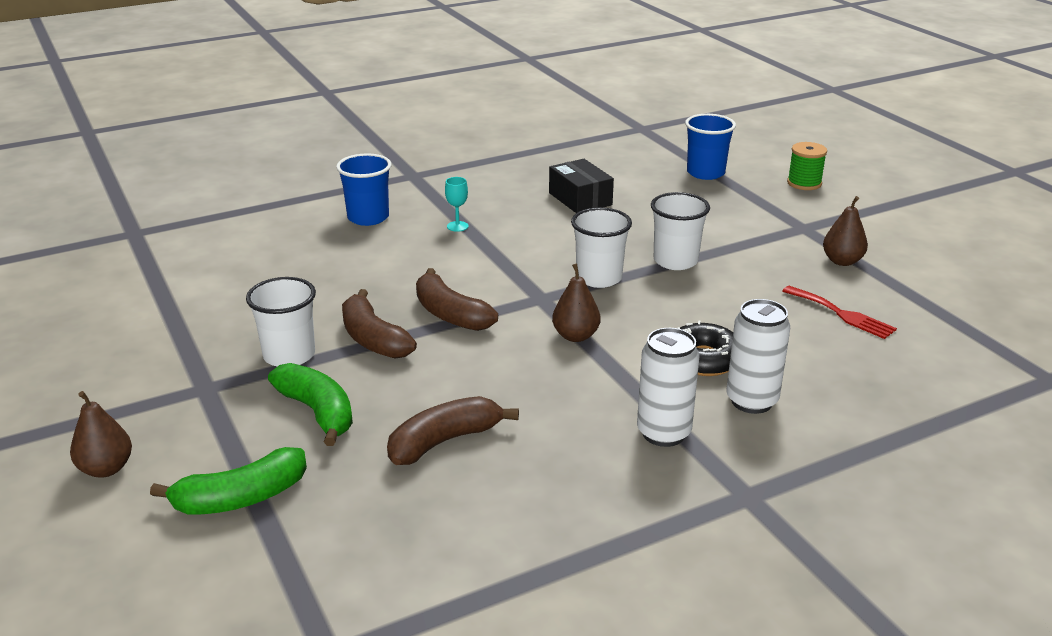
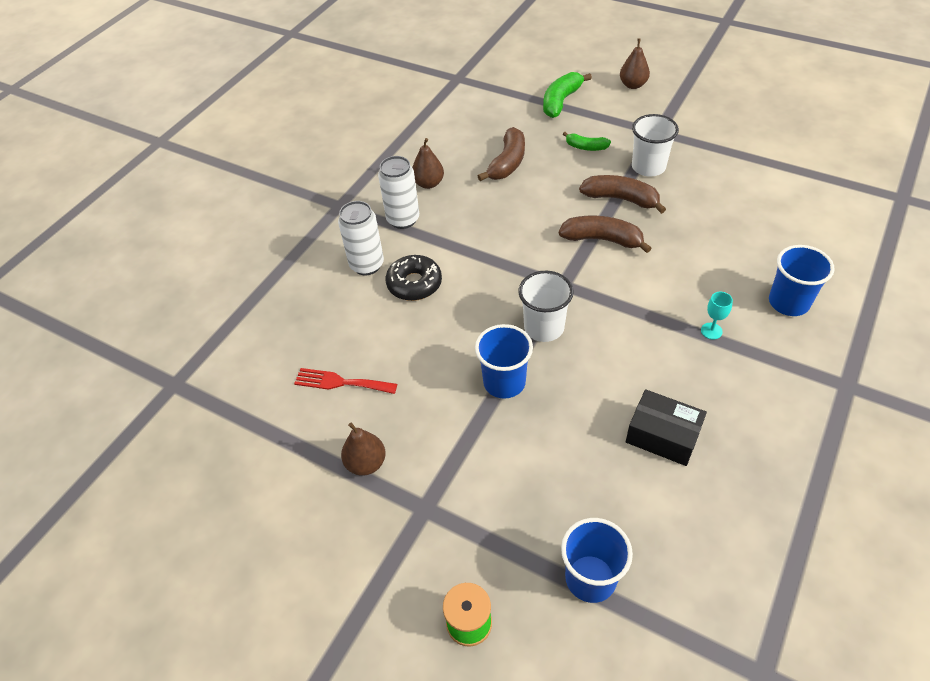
camera: 150 degrees right, 20 degrees up
green banana [268,363,353,446] -> green banana [563,132,611,151], size x0.60
brown pear [552,264,600,342] -> brown pear moved to [412,138,444,189]
white cup [651,192,710,270] -> blue cup [475,324,533,399]

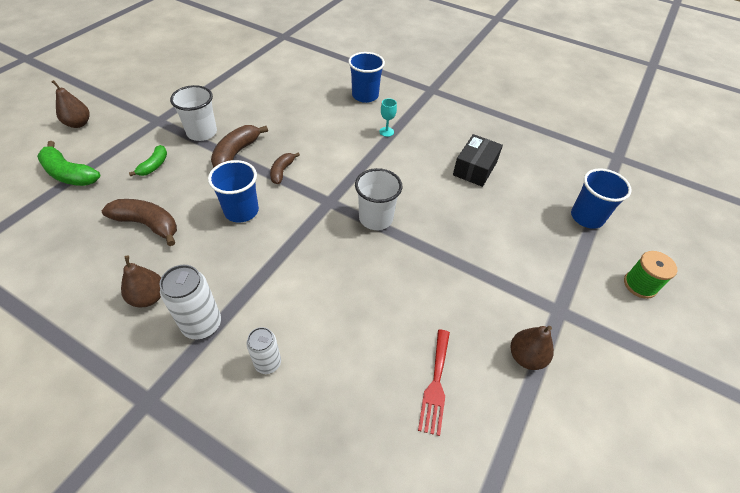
camera: 95 degrees left, 0 degrees up
white can [338,201,384,275] -> white can [247,327,281,374], size x0.65
black donut [385,255,442,301] -> none
blue cup [475,324,533,399] -> blue cup moved to [208,160,259,222]
brown banana [559,216,652,253] -> brown banana [270,153,300,184], size x0.60

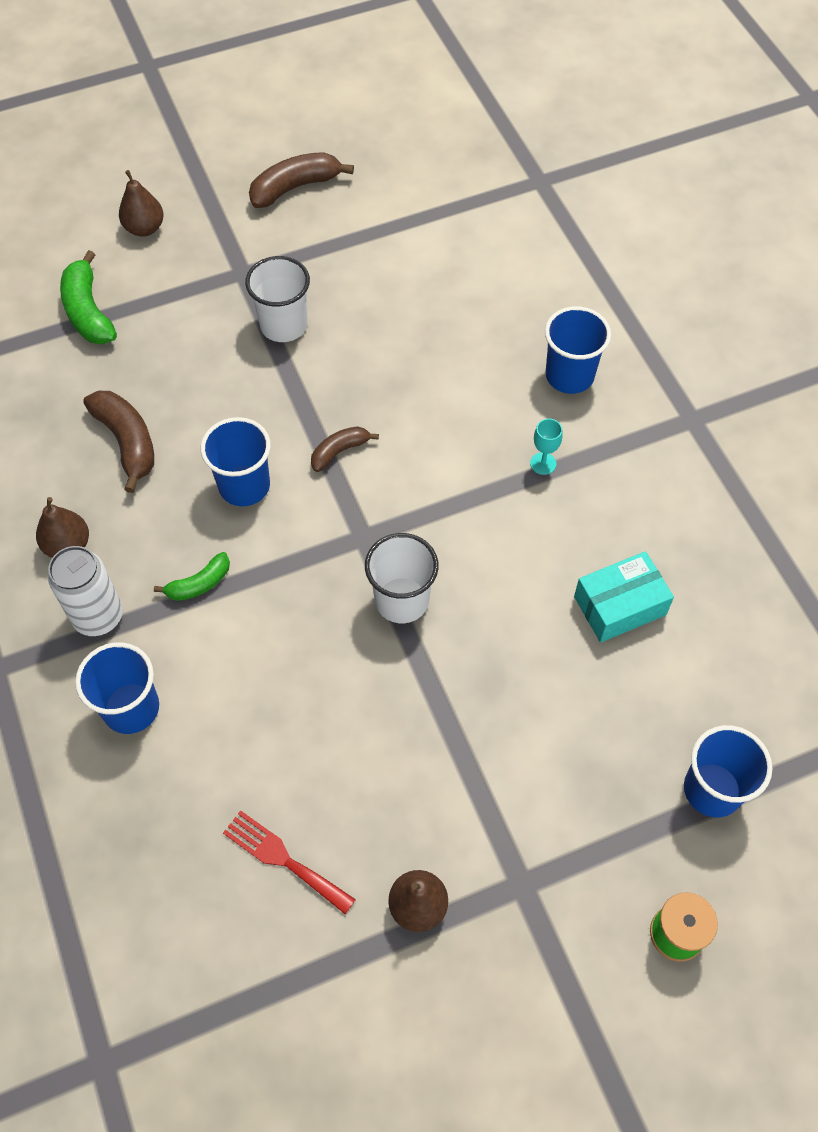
camera: 40 degrees right, 10 degrees up
green banana [129,145,167,176] -> green banana moved to [154,552,230,601]
brown banana [211,125,268,168] -> brown banana moved to [249,152,354,208]
white can [247,327,281,374] -> blue cup [75,642,159,734]
red fork [418,329,450,436] -> red fork turned 75 degrees clockwise [223,810,356,914]
black box [453,134,503,187] -> turquoise box [574,551,674,643]

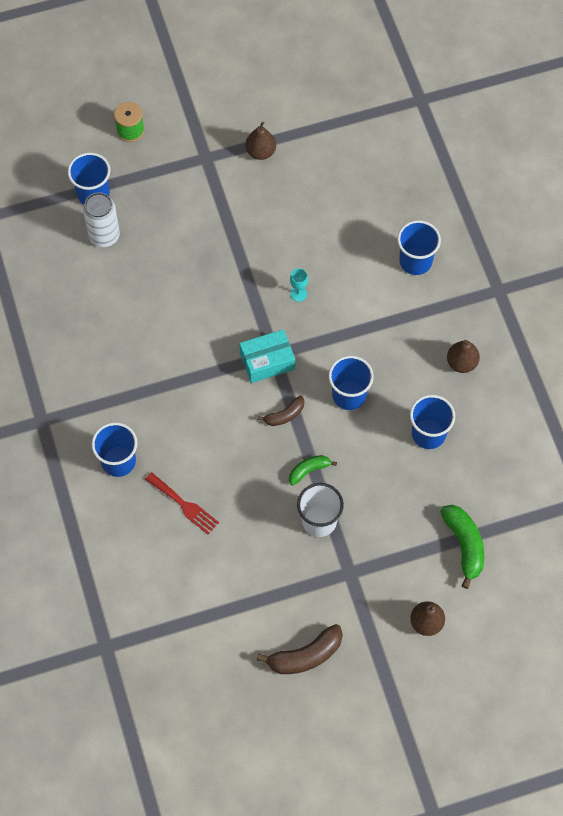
camera: 175 degrees left, 5 degrees up
white can [48,546,123,636] -> white can moved to [83,192,120,247]
brown banana [83,391,154,493] -> blue cup [410,395,455,449]
green banana [154,552,230,601] -> green banana moved to [289,455,337,485]
red fork [223,810,356,914] -> red fork moved to [145,472,219,534]
white cup [365,533,439,623] -> none
turquoise goblet [530,419,563,475] -> turquoise goblet moved to [290,268,308,302]
turquoise box [574,551,674,643] -> turquoise box moved to [239,329,295,383]

